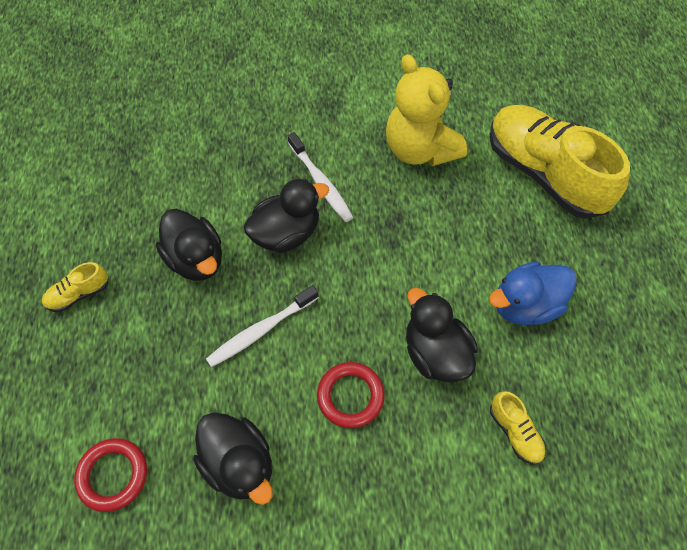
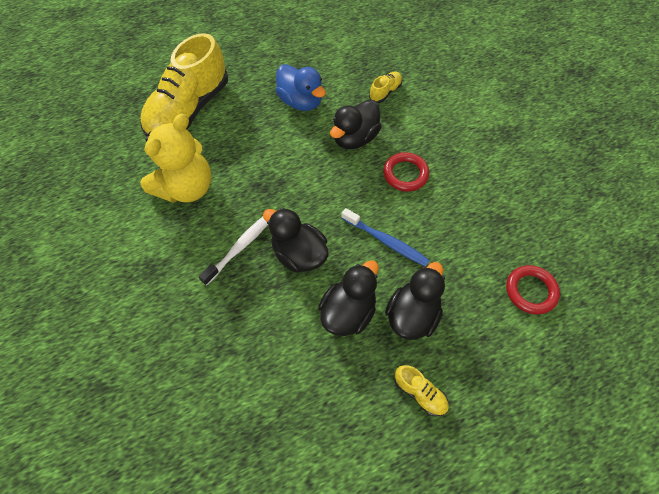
camera: 110 degrees left, 0 degrees up
black duck [193,412,272,505] -> black duck moved to [385,262,445,340]
white toothbrush [206,285,319,367] -> blue toothbrush [341,208,430,267]

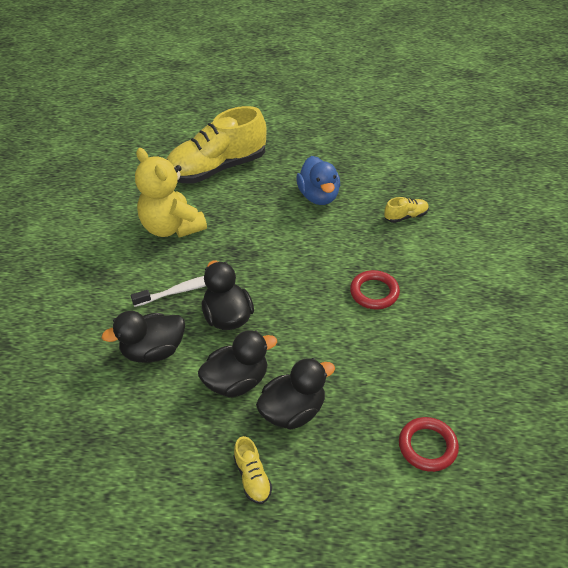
camera: 30 degrees right, 15 degrees down
yellow teddy bear [140,113,211,203] -> yellow teddy bear turned 75 degrees clockwise [135,148,207,238]
black duck [330,99,381,149] -> black duck moved to [102,311,185,363]
blue toothbrush [341,208,430,267] -> none

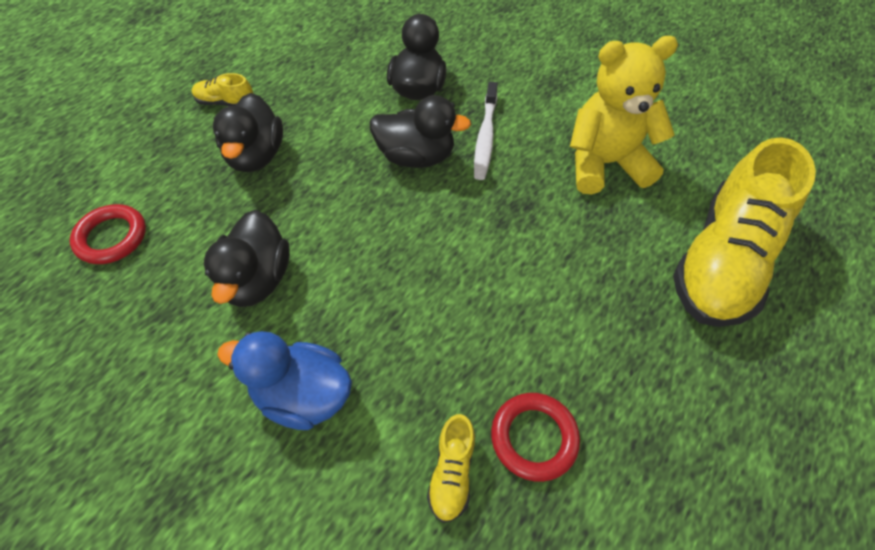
camera: 120 degrees right, 10 degrees up
yellow shoe [167,106,267,184] -> yellow shoe turned 150 degrees counterclockwise [673,137,816,327]
black duck [198,330,277,398] -> black duck moved to [204,210,290,307]
blue duck [296,156,340,205] -> blue duck moved to [217,331,352,430]
red ring [350,270,400,310] -> red ring moved to [491,393,580,482]

